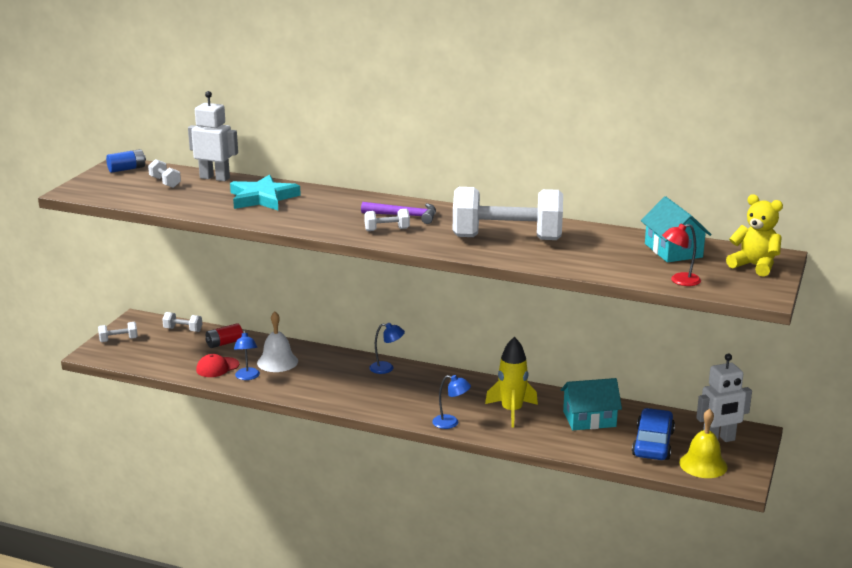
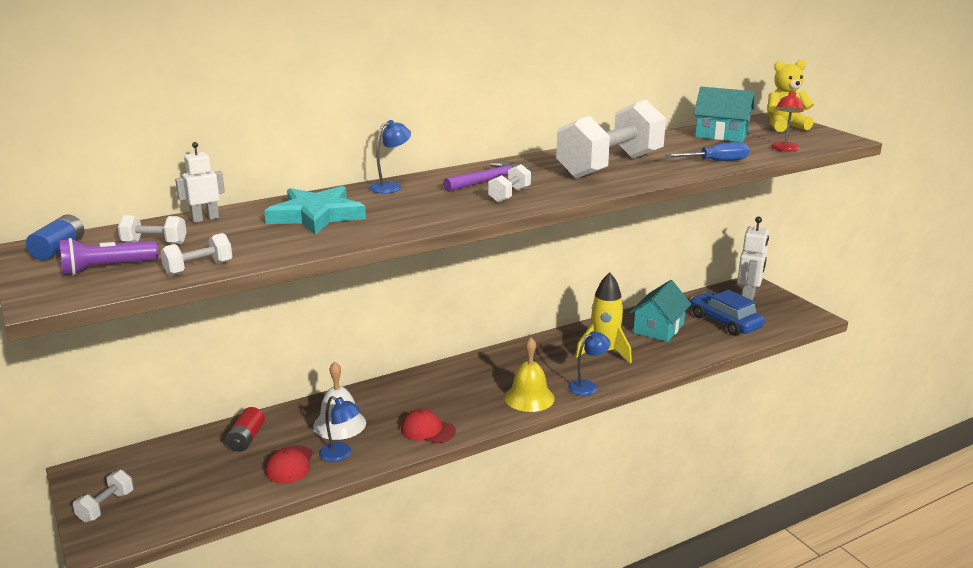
camera: 50 degrees left, 0 degrees up
white dumbbell [162,312,202,332] -> white dumbbell moved to [160,233,232,276]
white robot [188,91,238,181] -> white robot [175,142,225,223], size x0.62
blue lamp [369,323,405,374] -> blue lamp moved to [369,120,411,194]
yellow bell [679,409,728,478] -> yellow bell moved to [504,337,555,412]
none -> purple flashlight [59,238,158,275]
none -> red cap [401,409,456,444]
none -> blue screwdriver [665,142,749,161]

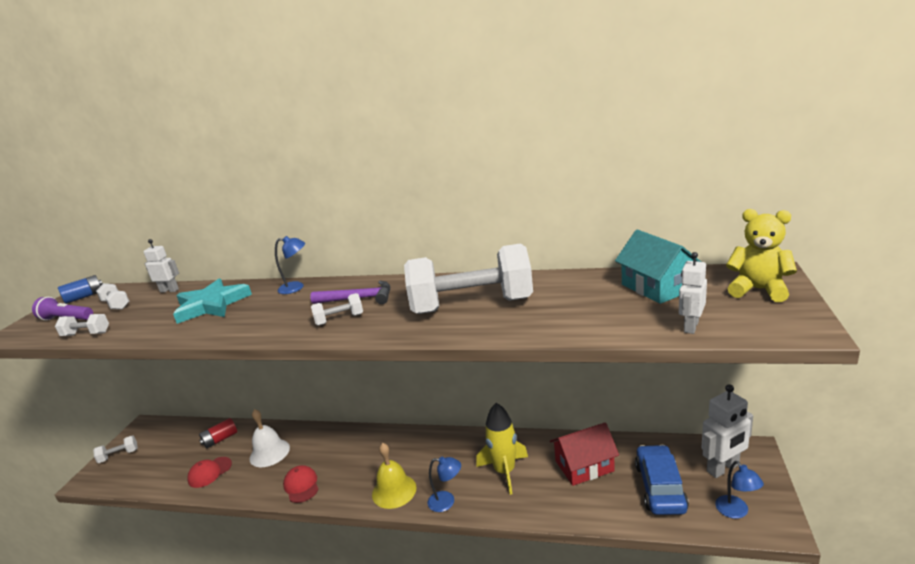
camera: 45 degrees right, 0 degrees up
blue lamp [319,396,360,462] -> blue lamp moved to [715,461,764,519]
turquoise house [630,280,691,342] -> red house [550,422,619,486]
blue screwdriver [665,142,749,161] -> none
red lamp [771,90,804,151] -> white robot [679,252,707,334]

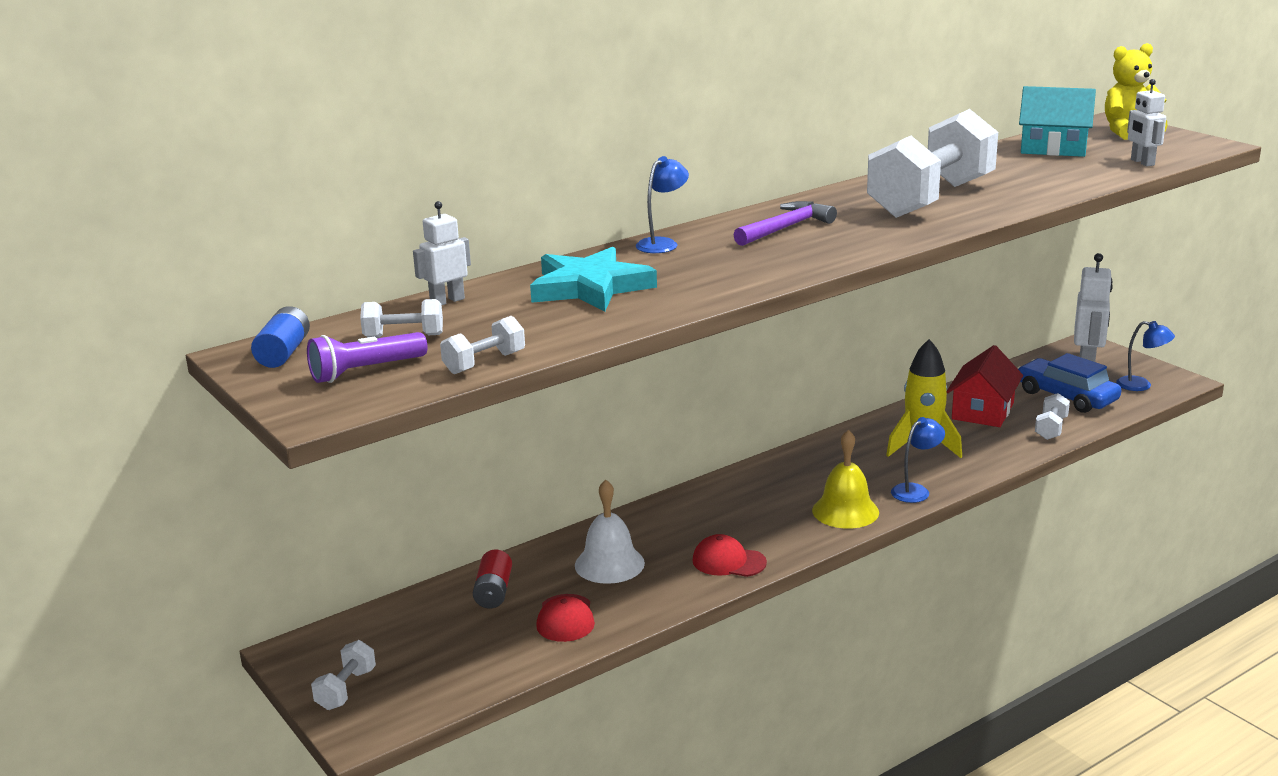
camera: 50 degrees left, 0 degrees up
white dumbbell [311,293,363,326] -> white dumbbell moved to [1035,393,1070,440]

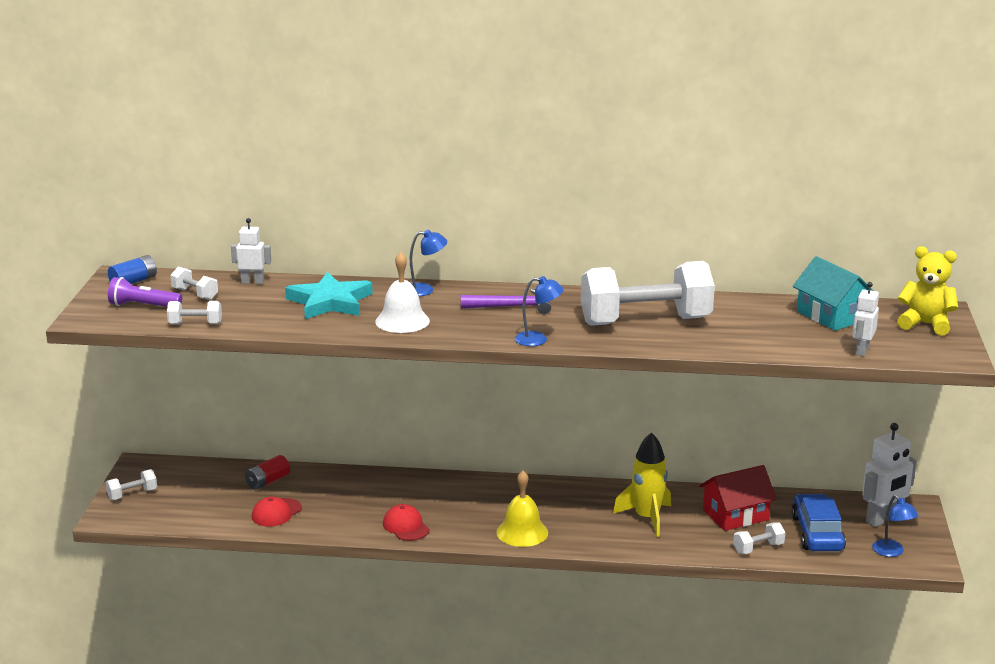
camera: 40 degrees right, 0 degrees up
white bell [575,480,645,584] -> white bell moved to [375,252,430,333]
blue lamp [891,417,945,503] -> blue lamp moved to [515,276,564,346]

